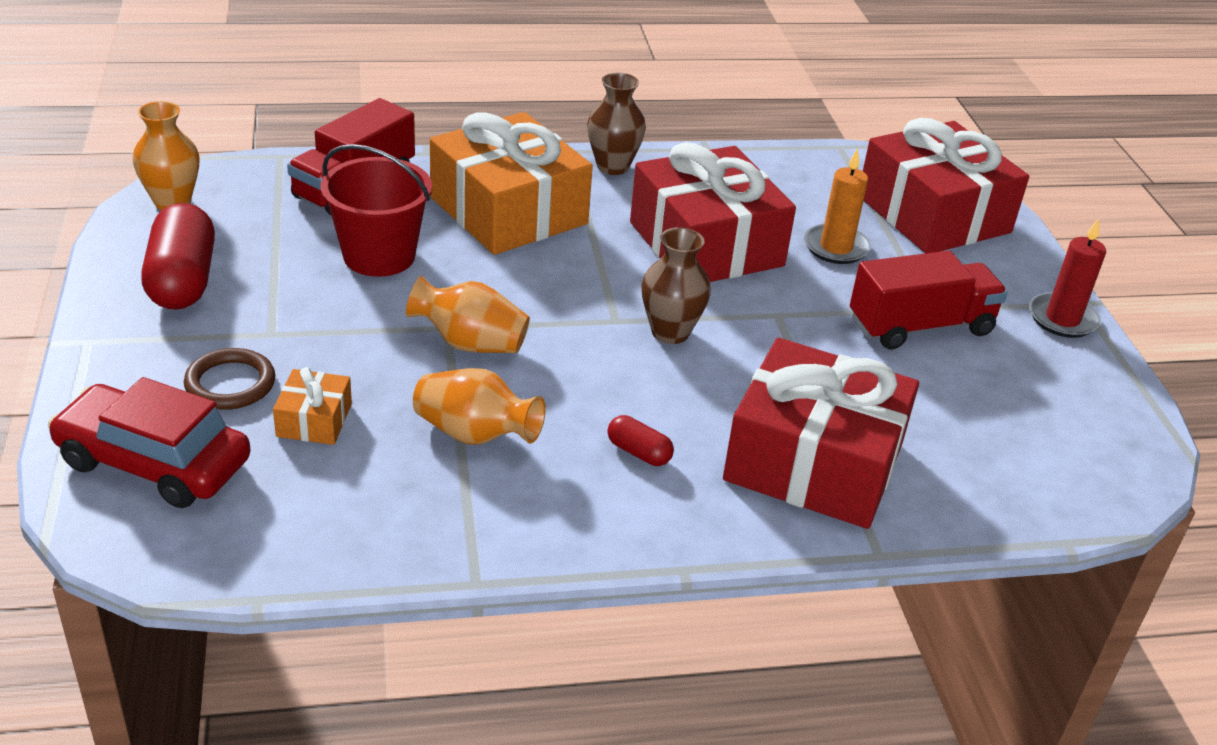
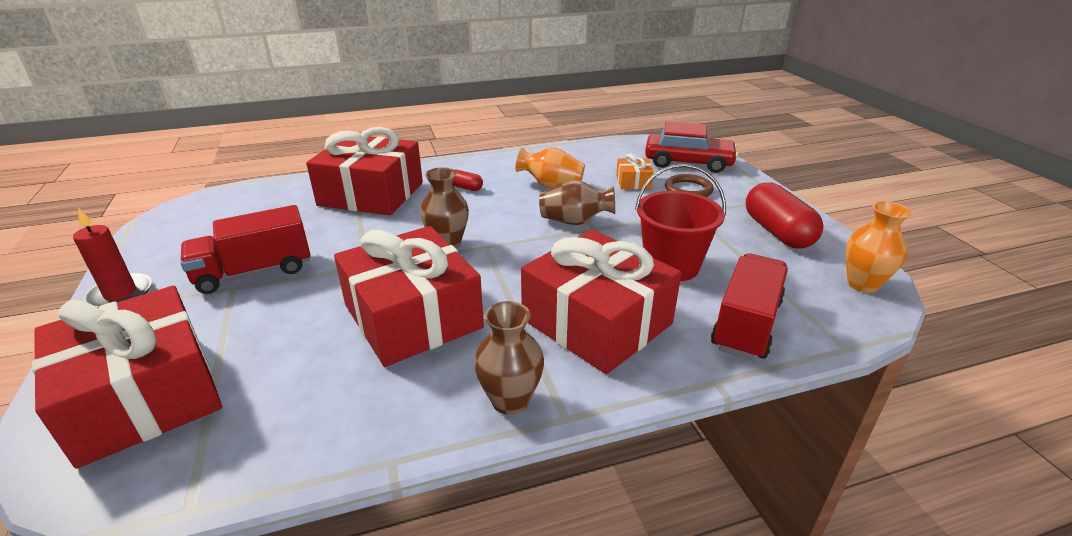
camera: 175 degrees right, 5 degrees down
orange vase [406,276,530,353] -> brown vase [539,180,615,225]
orange gift [430,112,593,255] -> red gift [521,229,681,374]
orange candle [804,148,871,264] -> none

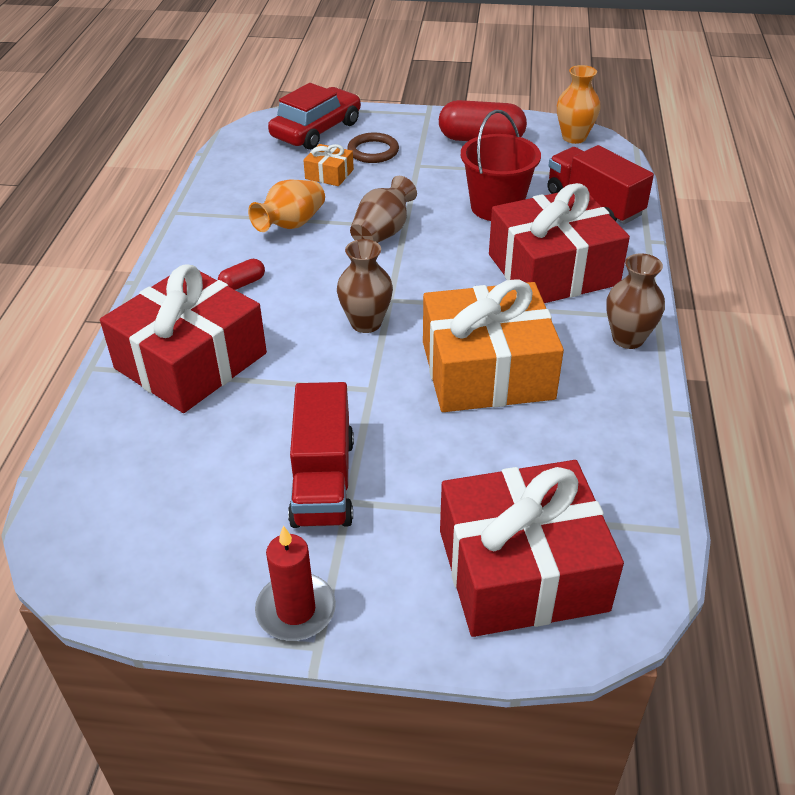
camera: 65 degrees left, 10 degrees up
red gift [334,226,484,367] -> orange gift [423,279,564,412]

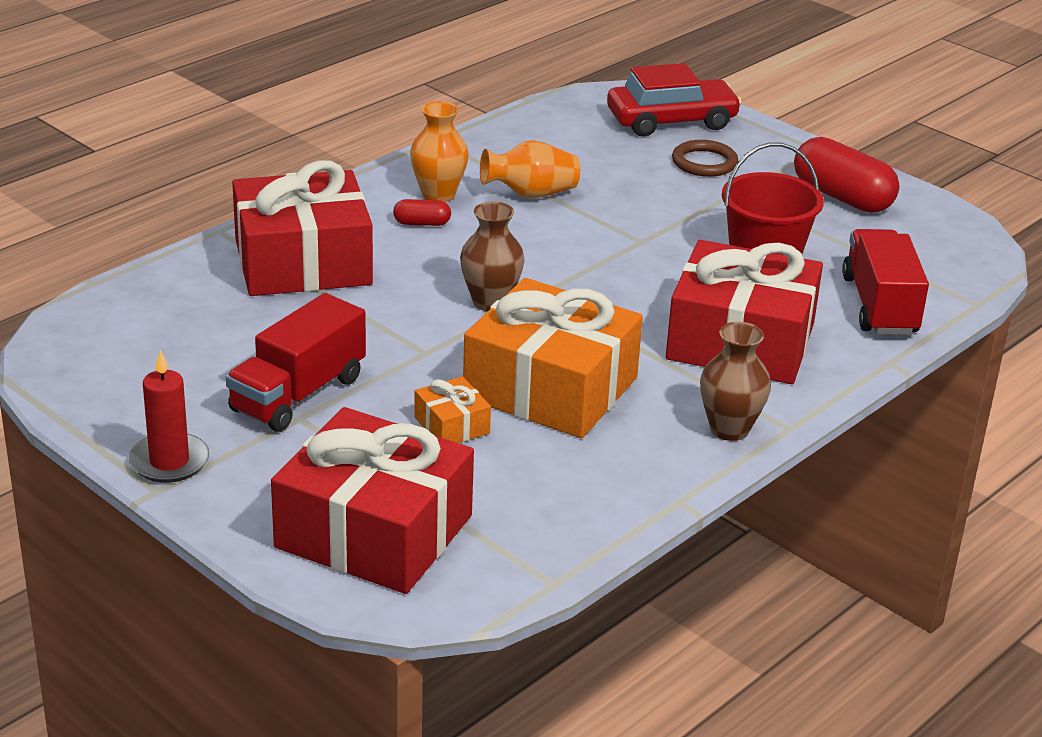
camera: 35 degrees right, 10 degrees down
orange gift [303,144,354,186] -> orange gift moved to [414,376,491,443]
brown vase [350,176,417,243] -> none
orange vase [557,65,600,144] -> orange vase moved to [410,101,469,202]

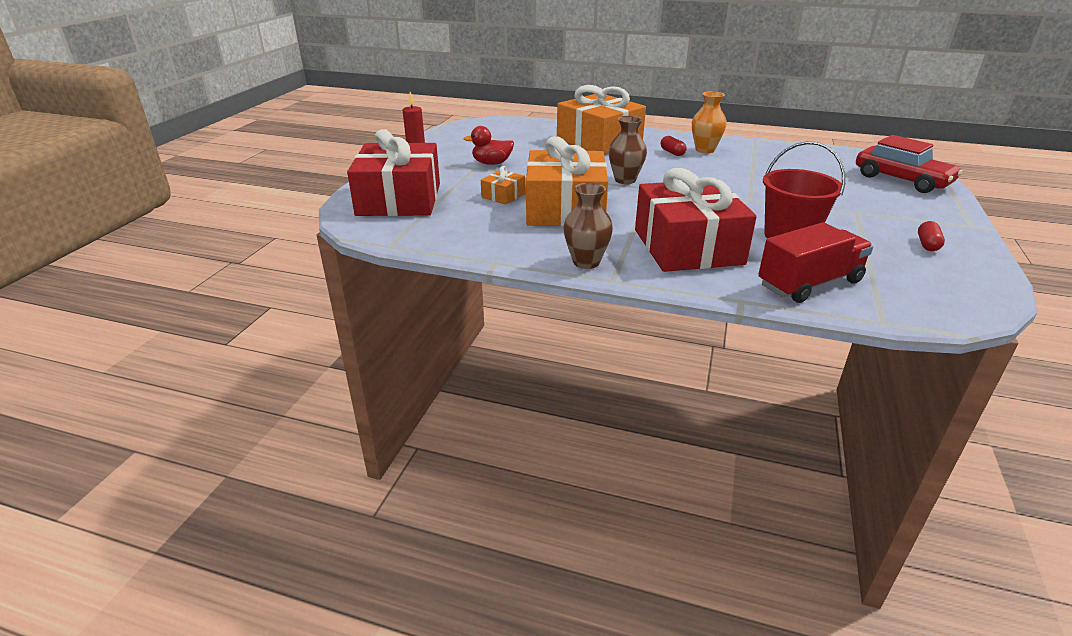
camera: 65 degrees right, 0 degrees up
red truck [226,293,366,432] -> red duck [463,126,514,165]
red gift [232,160,373,296] -> orange gift [557,85,646,155]
orange vase [480,140,580,199] -> none
brown ring [672,140,738,177] -> none
red capsule [794,137,900,213] -> red capsule [918,221,945,251], size x0.47

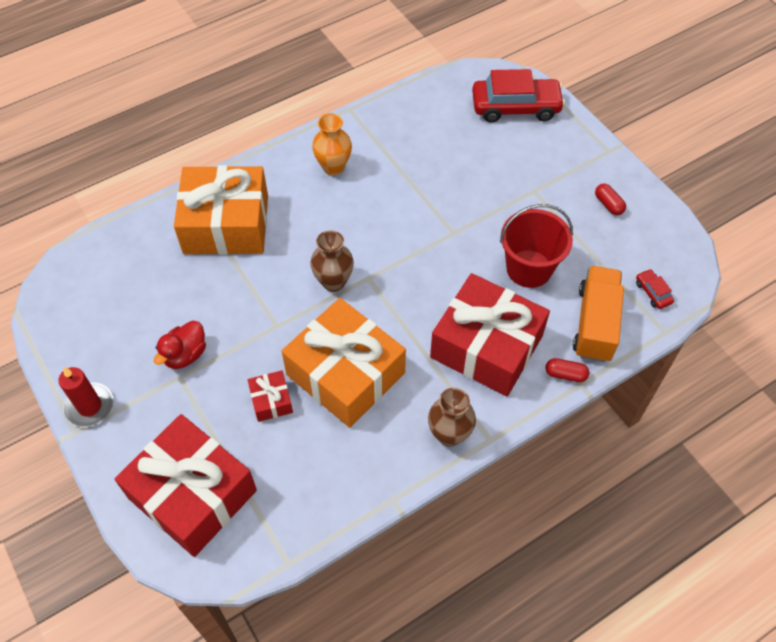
camera: 50 degrees left, 25 degrees up
orange gift [481,166,525,204] -> red gift [248,370,293,422]
red capsule [661,136,687,156] -> red capsule moved to [546,358,589,382]
red truck [758,222,873,303] -> orange truck [573,266,624,362]
none -> red car [636,269,674,309]

